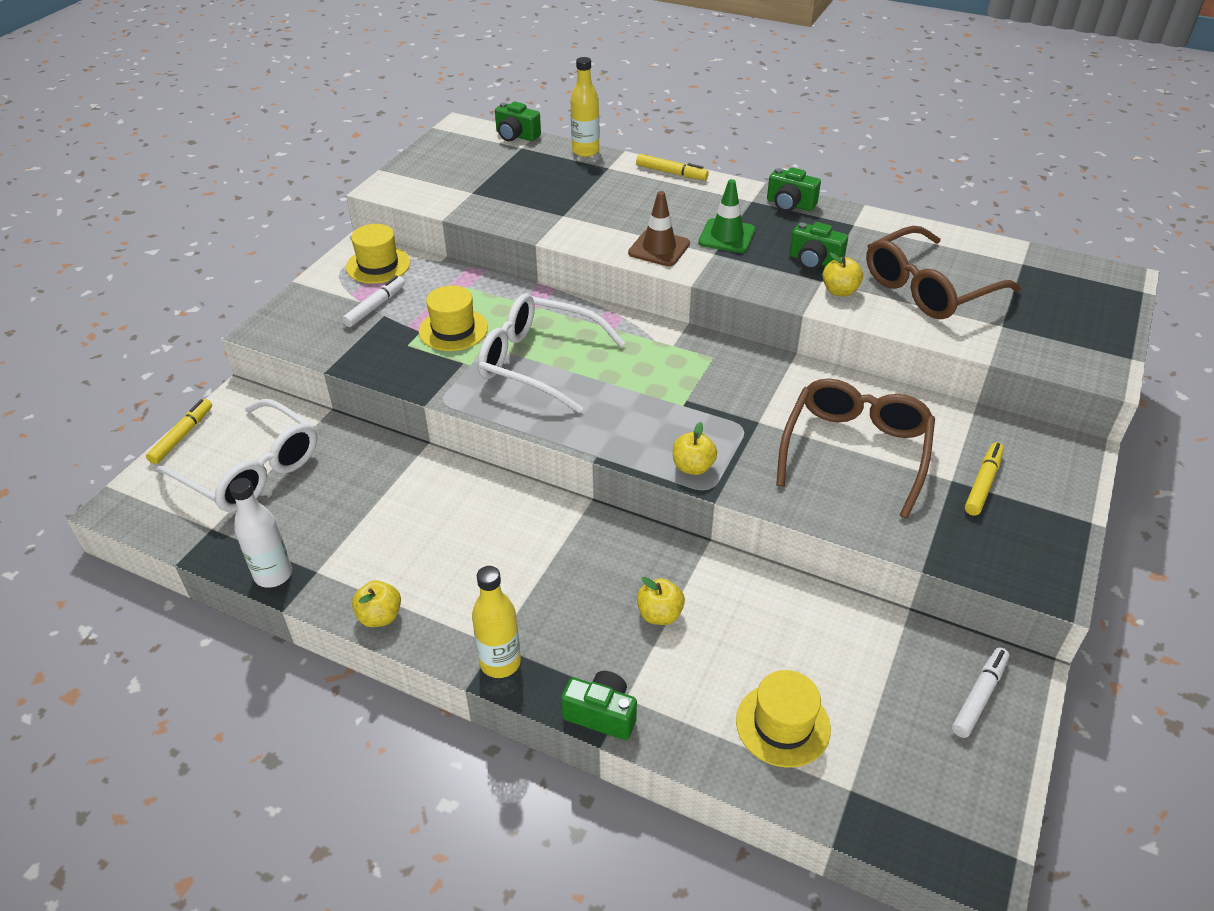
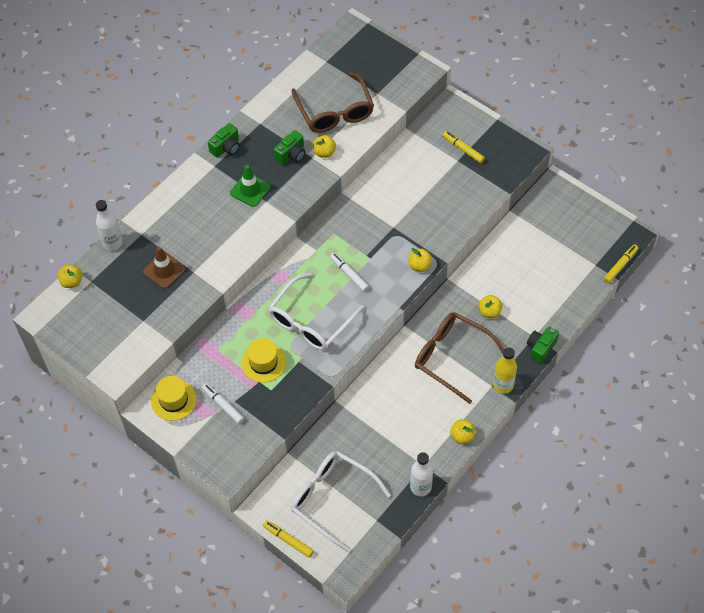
camera: 75 degrees left, 15 degrees up
white glasses [155,399,317,512] -> white glasses turned 105 degrees counterclockwise [291,451,391,552]
green camera [495,102,541,141] -> yellow apple [57,264,82,288]
yellow bottle [570,57,600,157] -> white bottle [96,200,123,251]
brown traffic cone [628,191,690,266] -> brown traffic cone moved to [143,247,186,289]
yellow marker [636,154,709,180] -> yellow marker moved to [604,244,639,283]
yellow hat [736,670,831,768] -> none
brown glasses [776,379,935,519] -> brown glasses moved to [415,312,505,404]
white marker [952,648,1009,738] -> white marker moved to [330,253,369,292]

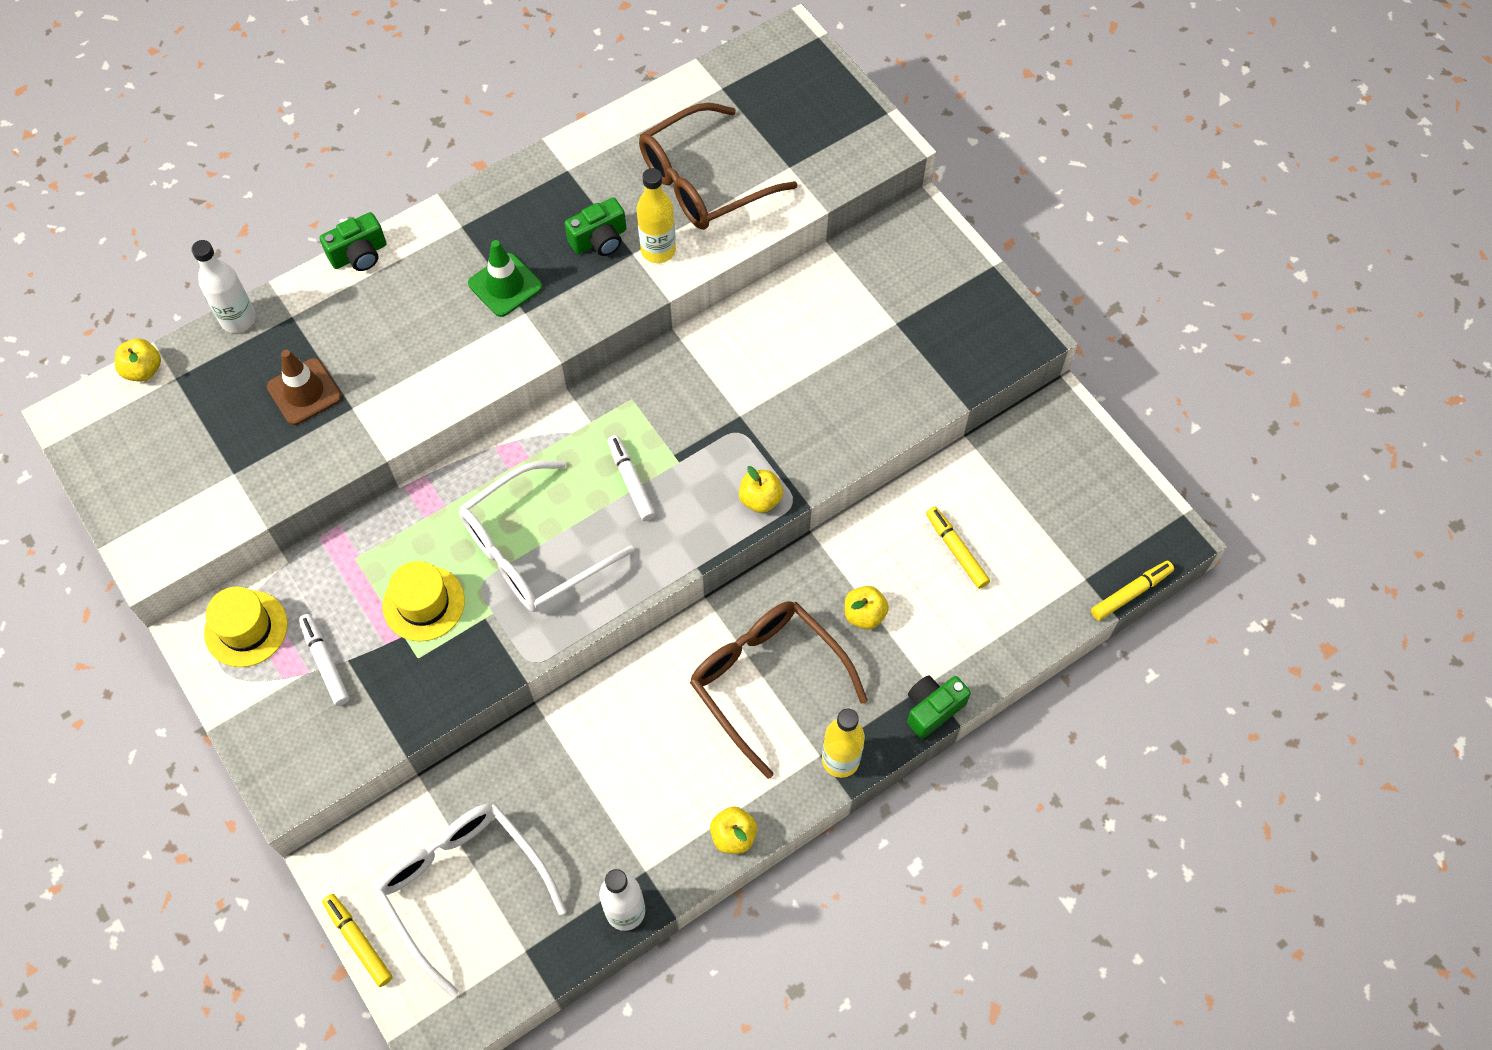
camera: 15 degrees right, 5 degrees up
green camera [208,123,240,158] -> green camera moved to [320,212,386,271]
brown glasses [292,72,374,133] -> brown glasses turned 60 degrees clockwise [639,103,798,230]
yellow apple [313,135,336,158] -> yellow bottle [637,168,676,263]
yellow marker [442,131,485,163] -> yellow marker moved to [926,506,990,589]

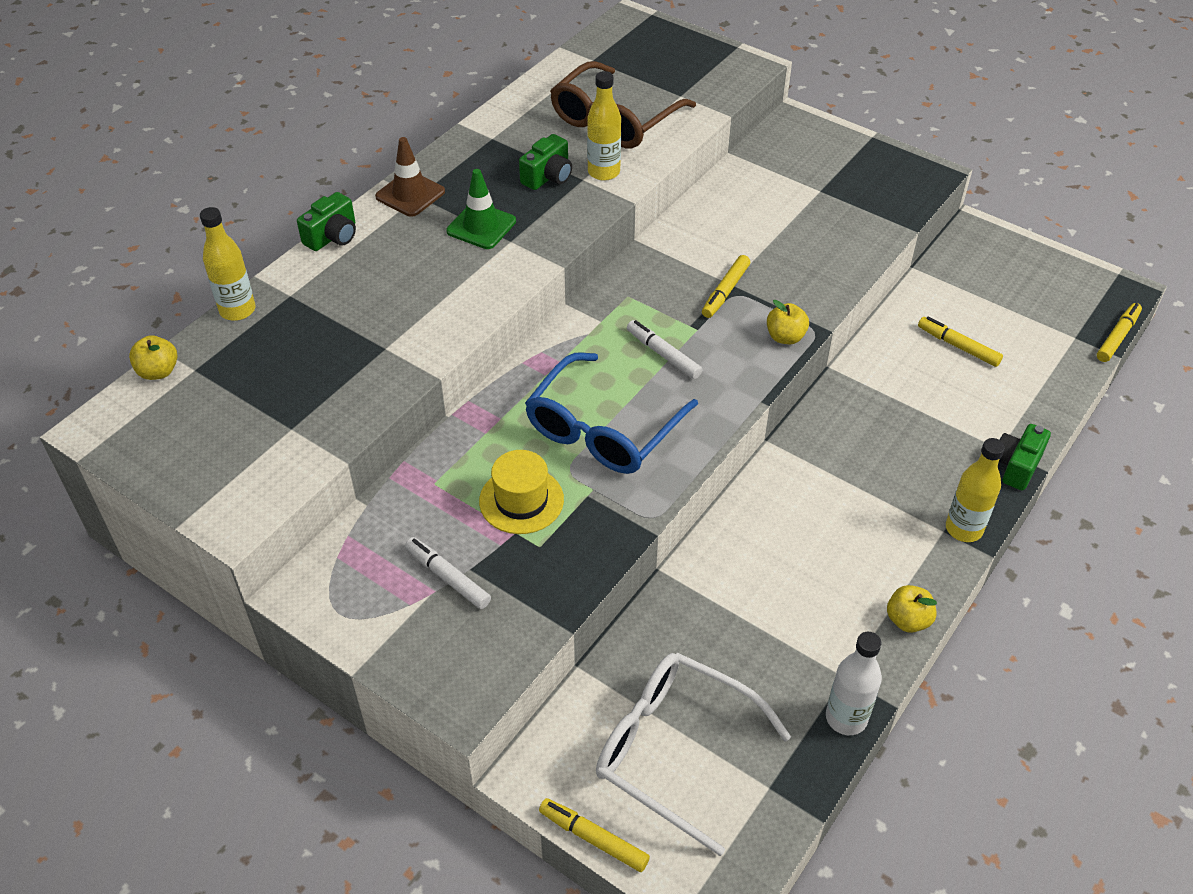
camera: 20 degrees left, 15 degrees down
white bottle [191,240,256,333] -> yellow bottle [200,207,256,321]
yellow hat [204,586,288,667] -> none
brown traffic cone [267,350,342,425] -> brown traffic cone moved to [375,137,445,217]
white glasses [459,461,634,612] -> blue glasses [525,352,698,474]
brown glasses [690,601,868,779] -> none
yellow apple [845,586,889,629] -> none
none -> yellow marker [702,255,750,318]

